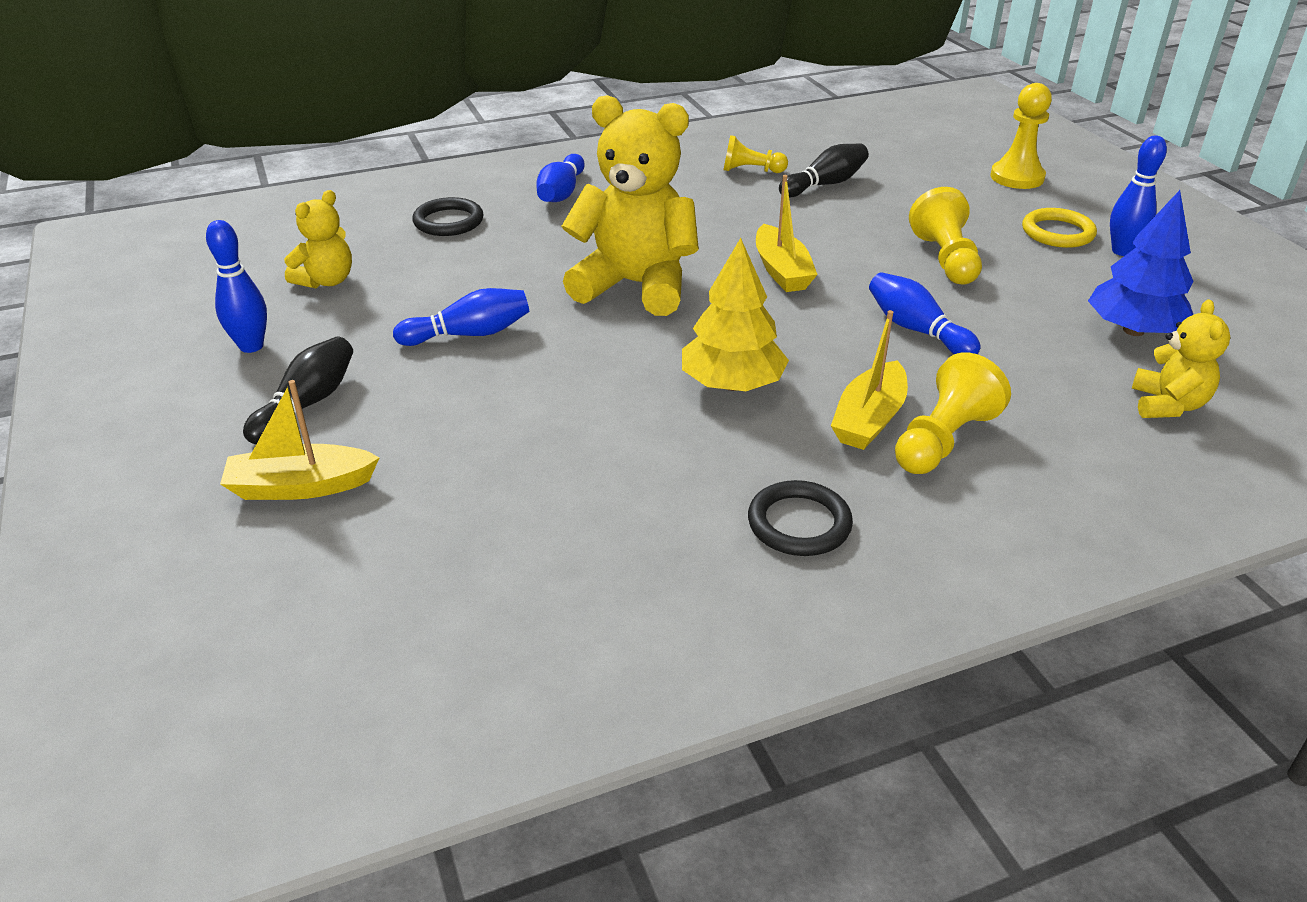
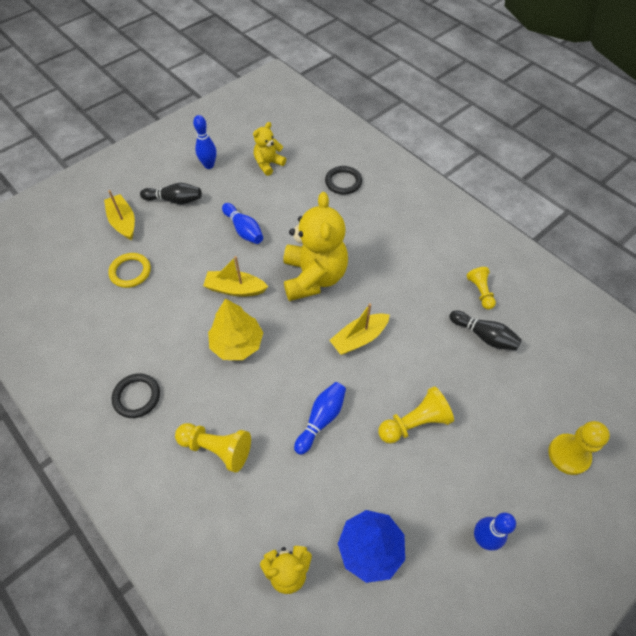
camera: 70 degrees right, 20 degrees up
yellow teddy bear [284,190,352,288] -> yellow teddy bear turned 120 degrees clockwise [253,122,286,176]
blue bowling pin [536,154,585,202] -> none
yellow boat [831,310,908,450] -> yellow boat moved to [203,256,268,297]
yellow ring [1022,208,1097,248] -> yellow ring moved to [108,253,151,288]

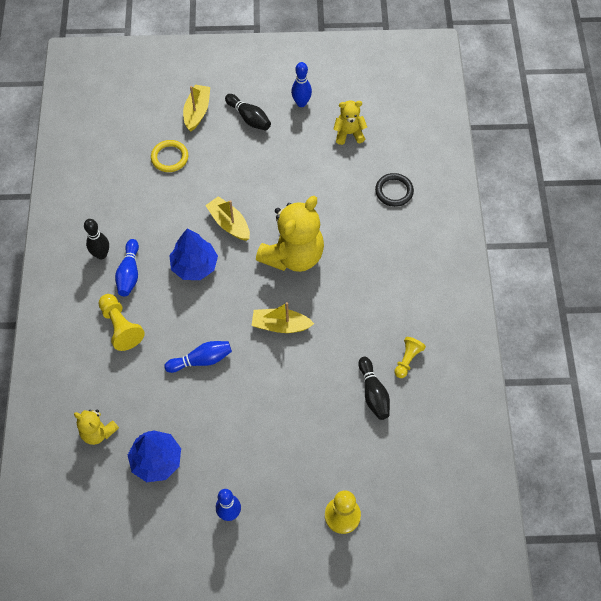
camera: 40 degrees right, 5 degrees up
black ring [112,373,160,418] -> black bowling pin [84,219,109,260]
yellow tree [208,298,263,360] -> blue tree [169,229,218,280]
blue bowling pin [222,203,263,244] -> blue bowling pin moved to [115,239,139,296]
yellow pawn [378,386,454,444] -> none

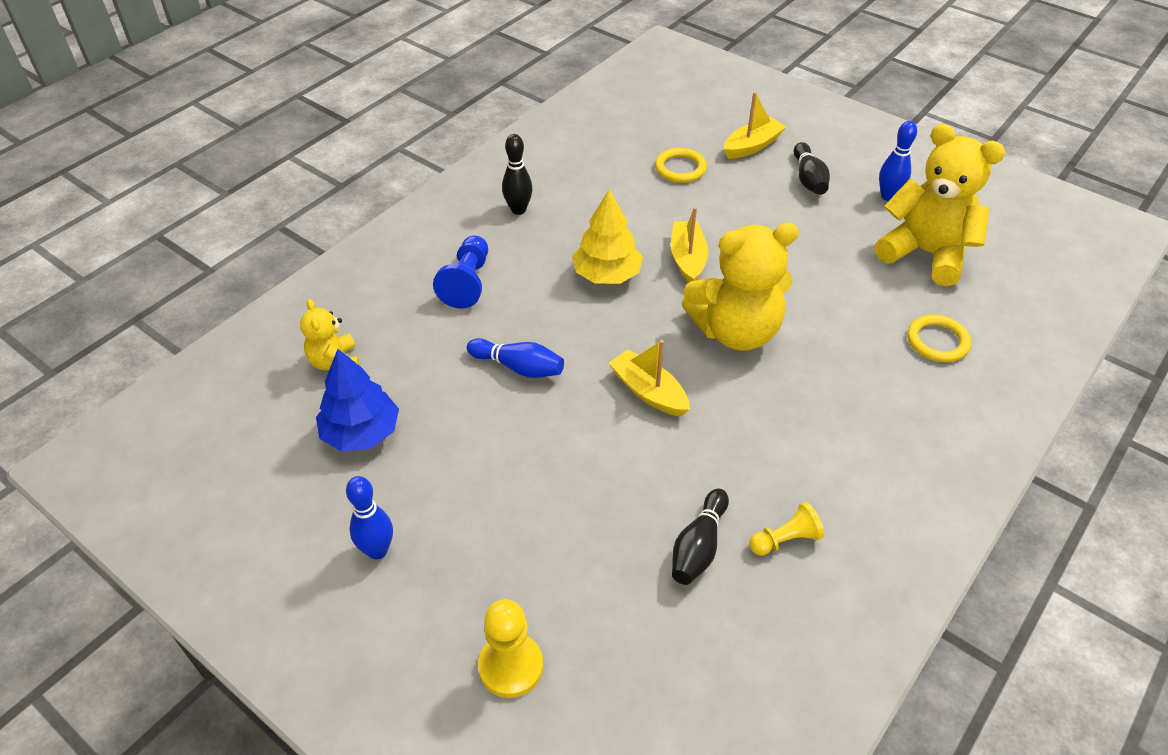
camera: 40 degrees right, 15 degrees down
yellow pawn [99,294,145,351] -> blue pawn [433,235,488,309]
blue bowling pin [115,239,139,296] -> none
blue tree [169,229,218,280] -> yellow tree [572,189,643,284]
yellow teddy bear [333,101,367,145] -> yellow teddy bear [875,124,1005,286], size x1.94
black ring [375,173,414,207] -> yellow ring [907,315,971,362]

